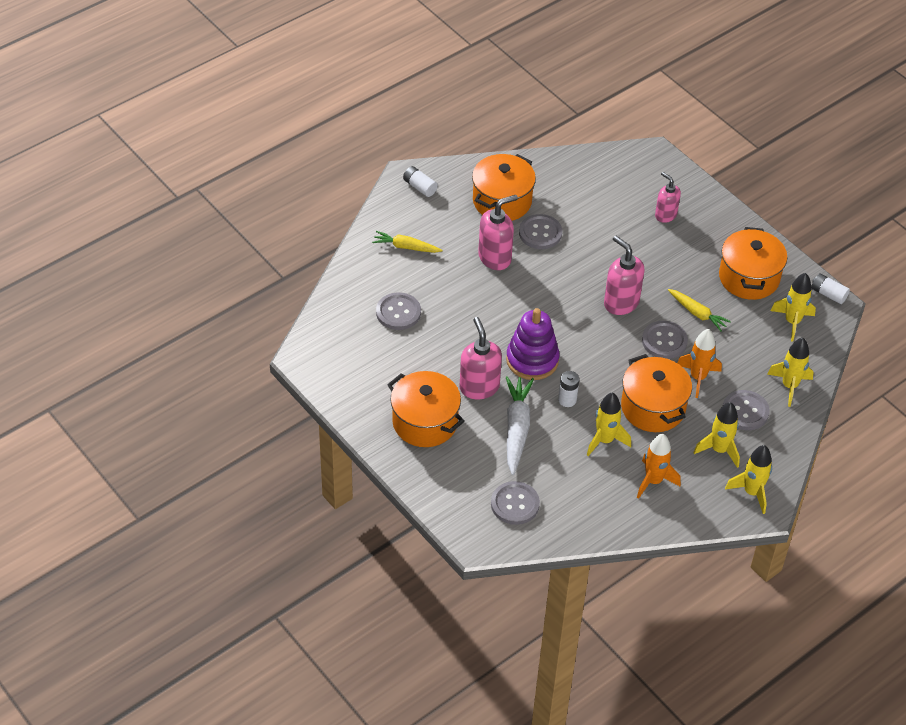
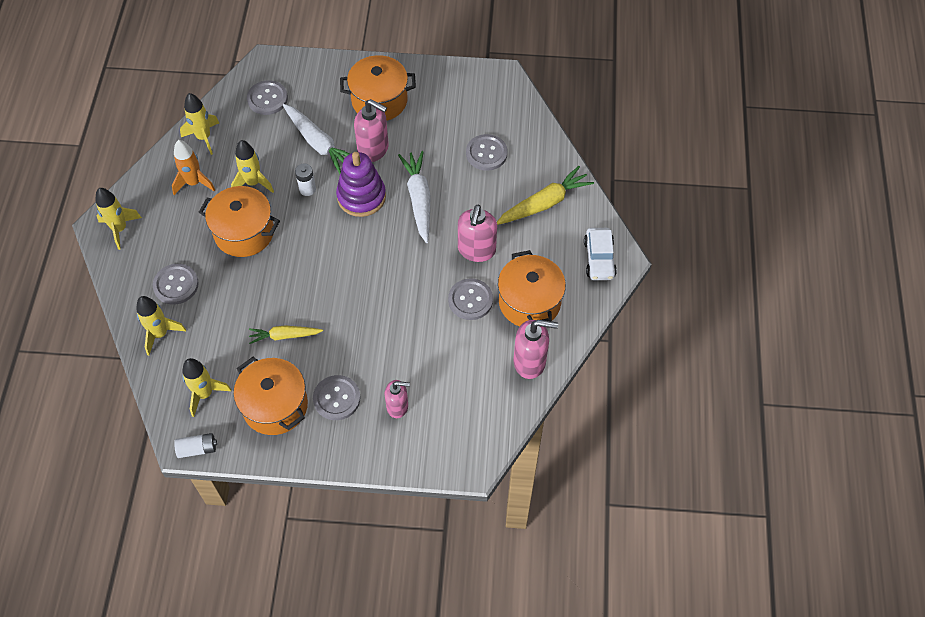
camera: 135 degrees right, 10 degrees up
yellow carrot [372,231,443,253] -> yellow carrot [497,166,594,225], size x1.59
white battery [403,166,438,197] -> white car [584,228,617,280]
pink soap dispenser [604,236,645,315] -> pink soap dispenser moved to [513,320,558,379]
grey button [642,321,688,359] -> grey button moved to [313,375,360,420]
orange rocket [677,329,722,398] -> none
yellow rocket [693,402,740,468] -> yellow rocket moved to [180,93,219,155]
none -> white carrot [398,151,431,243]

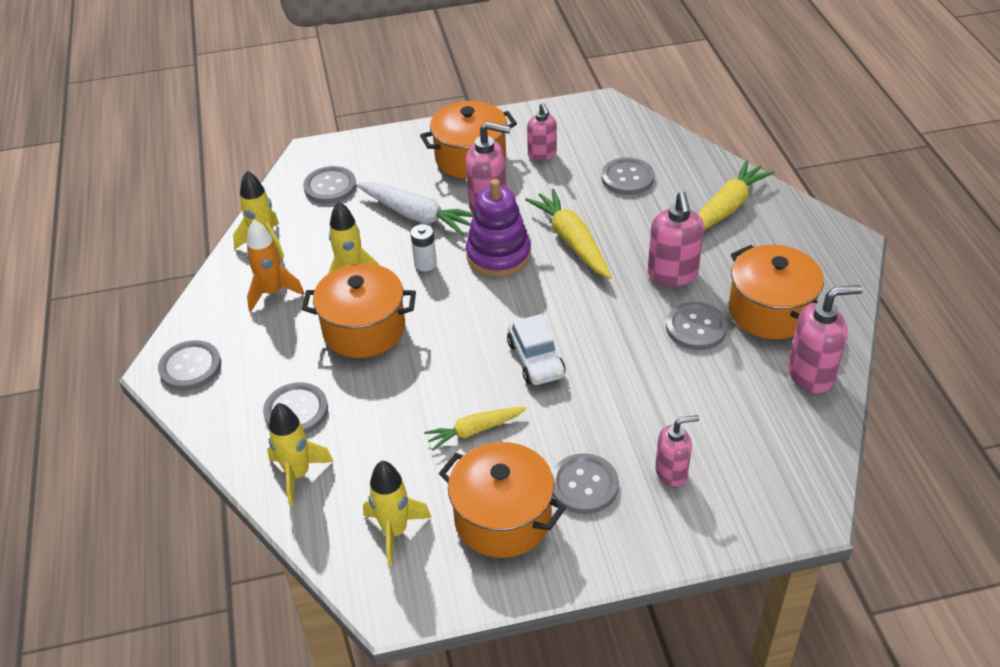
camera: 15 degrees left, 15 degrees down
yellow rocket [96,188,142,250] -> grey button [158,340,221,390]
white battery [174,433,217,458] -> none
white carrot [398,151,431,243] -> yellow carrot [525,188,612,279]
white car [584,228,617,280] -> white car moved to [507,314,566,385]
none -> pink soap dispenser [527,103,557,161]

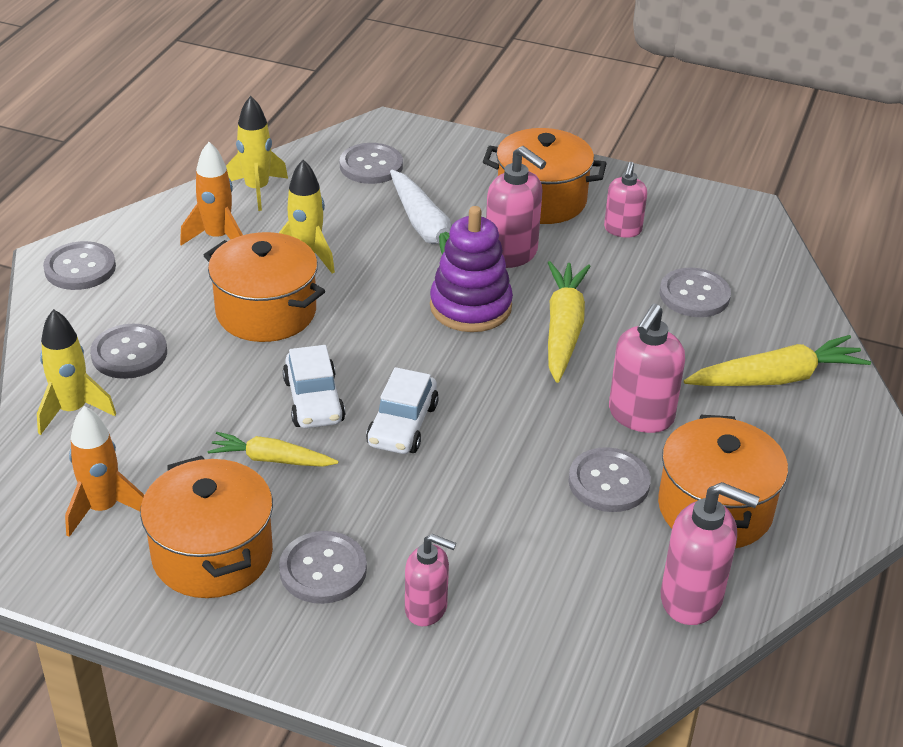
camera: 30 degrees right, 5 degrees down
yellow rocket [363,461,432,566] -> orange rocket [65,406,144,537]
white battery [411,224,437,272] -> none
none -> white car [283,345,345,428]

